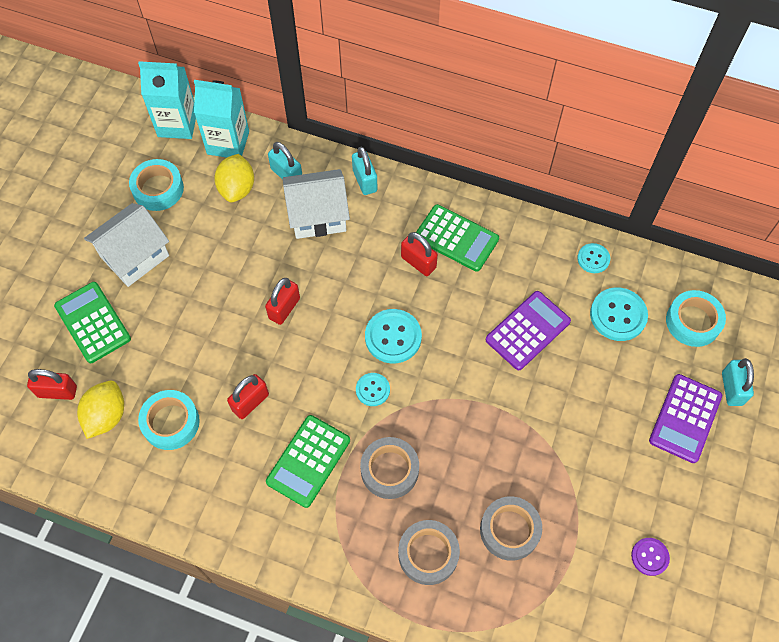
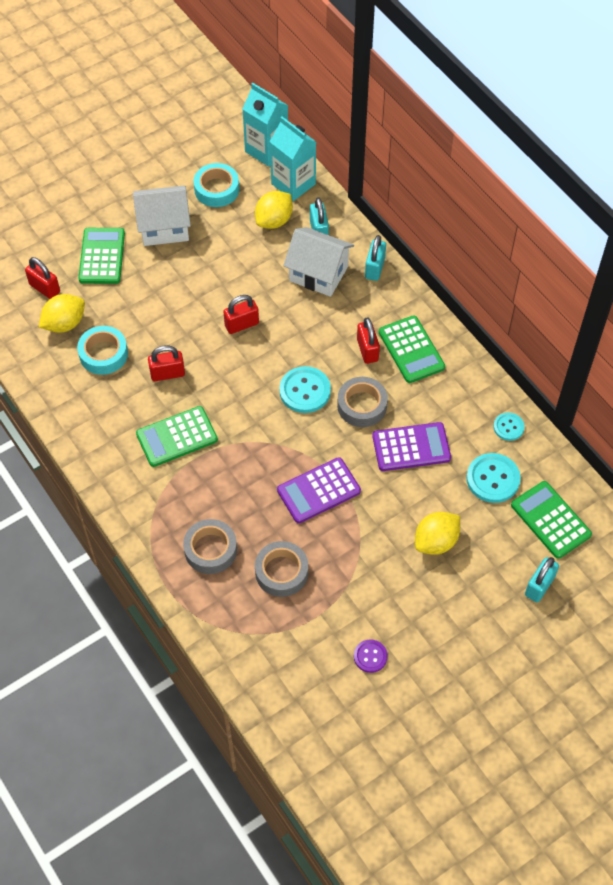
camera: 35 degrees right, 5 degrees down
turquoise button [356,373,390,406] -> none
grey tape [360,437,419,499] -> grey tape moved to [337,377,388,427]
purple calculator [649,374,722,463] -> purple calculator moved to [277,457,361,523]
turquoise tape [666,290,726,347] -> green calculator [511,481,592,559]
none -> yellow lemon [415,512,460,555]

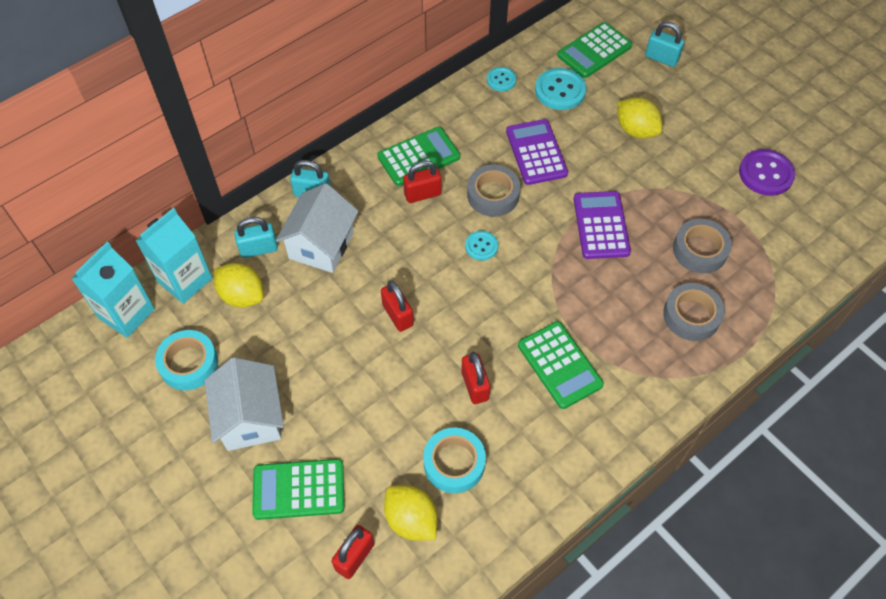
camera: 95 degrees left, 0 degrees up
purple calculator [277,457,361,523] -> purple calculator turned 150 degrees counterclockwise [574,191,631,259]
turquoise button [279,366,331,413] -> turquoise button [465,231,498,261], size x0.59
purple button [354,639,388,673] -> purple button [739,149,795,196], size x1.70

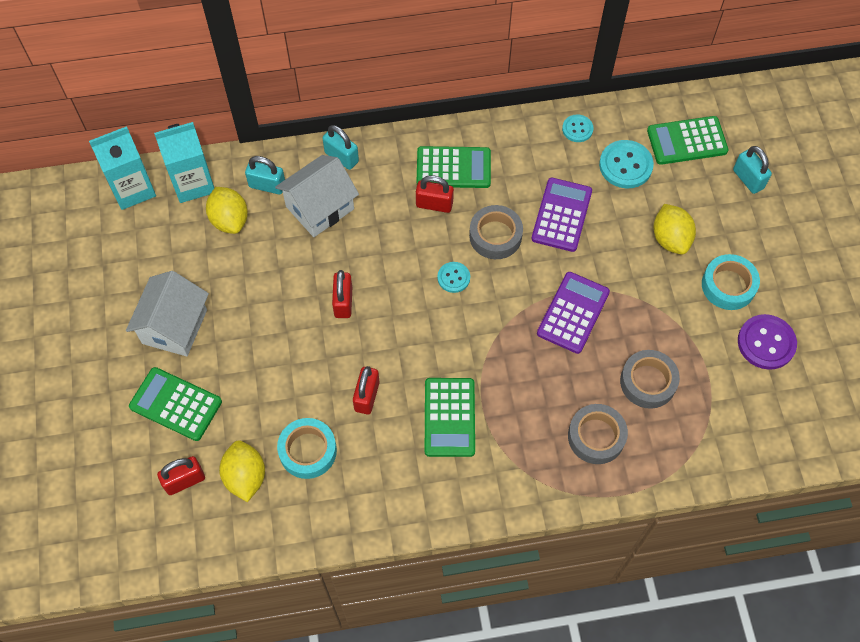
camera: 30 degrees right, 5 degrees up
turquoise tape [155,330,218,390] -> turquoise tape moved to [702,254,760,310]

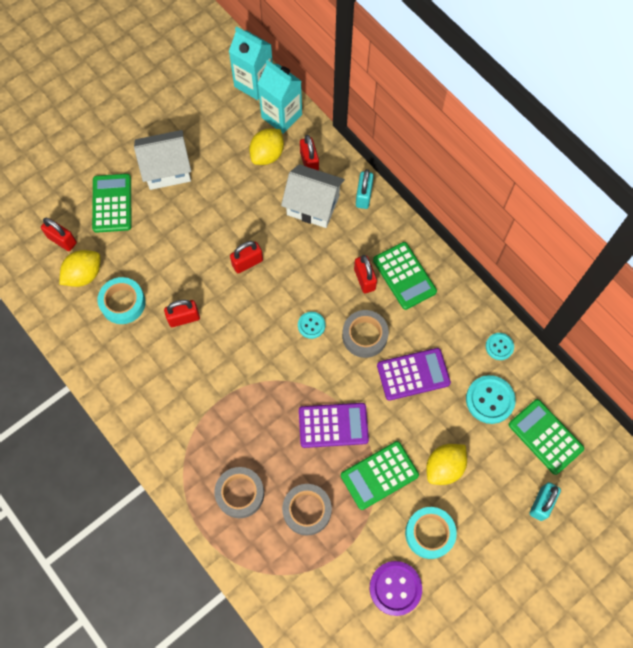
camera: 60 degrees right, 5 degrees up
turquoise padlock [245,156,285,195] -> red padlock [300,135,319,171]
green calculator [425,378,475,457] -> green calculator moved to [341,441,419,510]

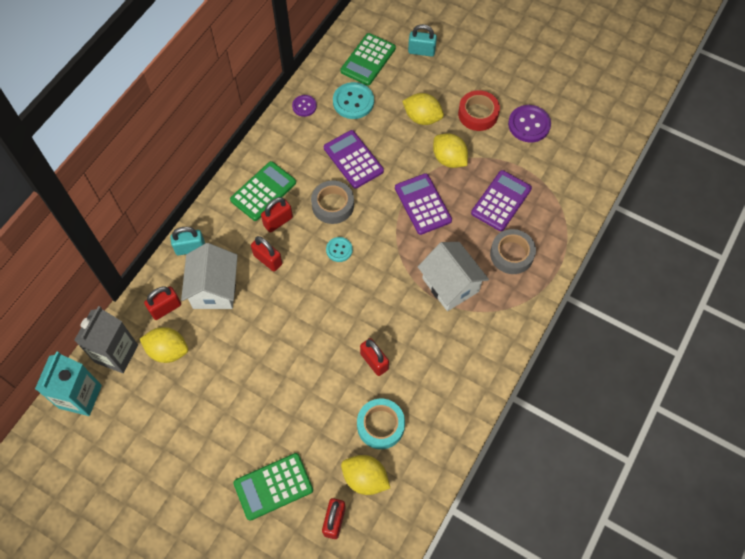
camera: 110 degrees left, 5 degrees down
white house [134,130,191,190] -> white house moved to [418,242,489,311]
red padlock [230,241,263,273] -> red padlock moved to [251,236,282,272]
turquoise carton [258,60,302,134] -> grey carton [74,306,138,373]
grey tape [282,484,332,536] -> purple calculator [471,170,532,231]
green calculator [341,441,419,510] -> yellow lemon [433,133,468,168]
turquoise tape [405,507,457,559] -> red tape [458,90,500,131]
turquoise button [486,333,514,360] -> purple button [292,95,317,117]

